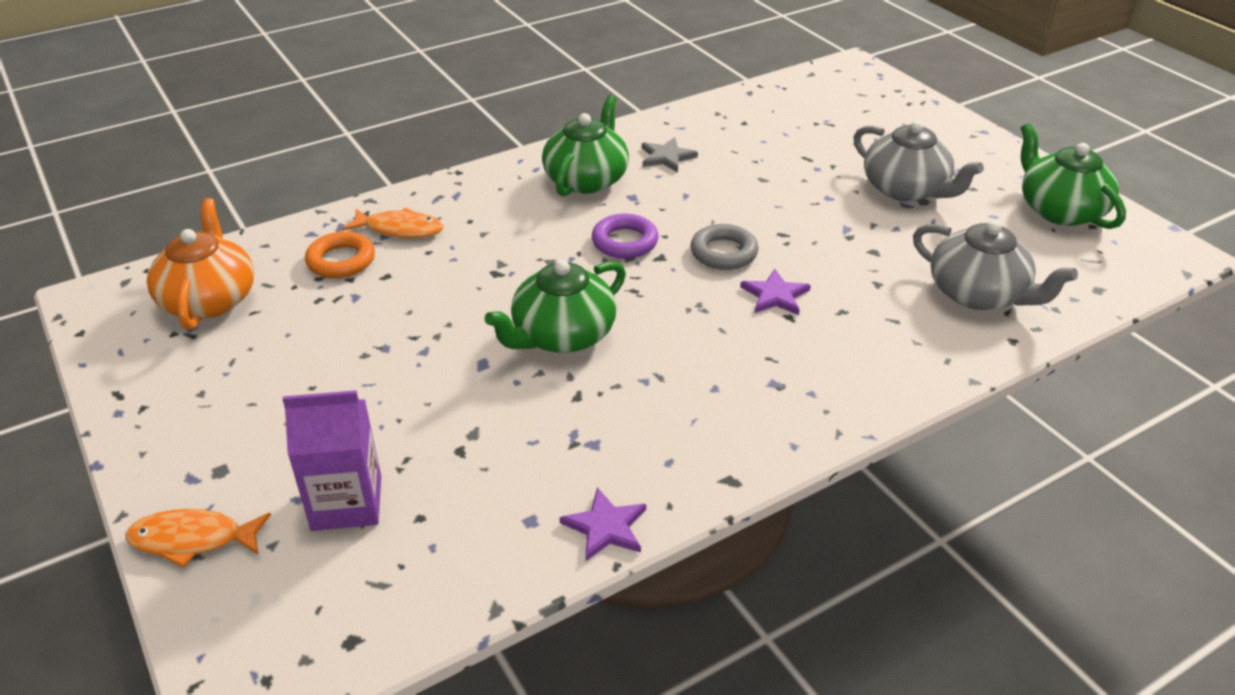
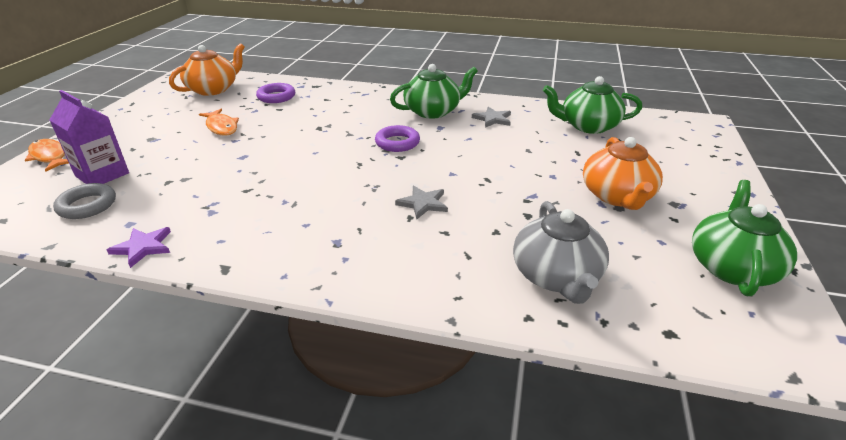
camera: 45 degrees right, 5 degrees down
orange ring [305,232,375,278] -> purple ring [256,83,295,103]
orange fish [342,208,443,238] -> orange fish moved to [199,109,239,136]
green teapot [485,260,626,353] -> green teapot moved to [543,76,642,134]
grey ring [691,224,759,270] -> grey ring moved to [53,183,116,219]
purple star [740,269,811,315] -> grey star [395,186,448,219]
grey teapot [854,121,984,202] -> orange teapot [583,137,663,210]

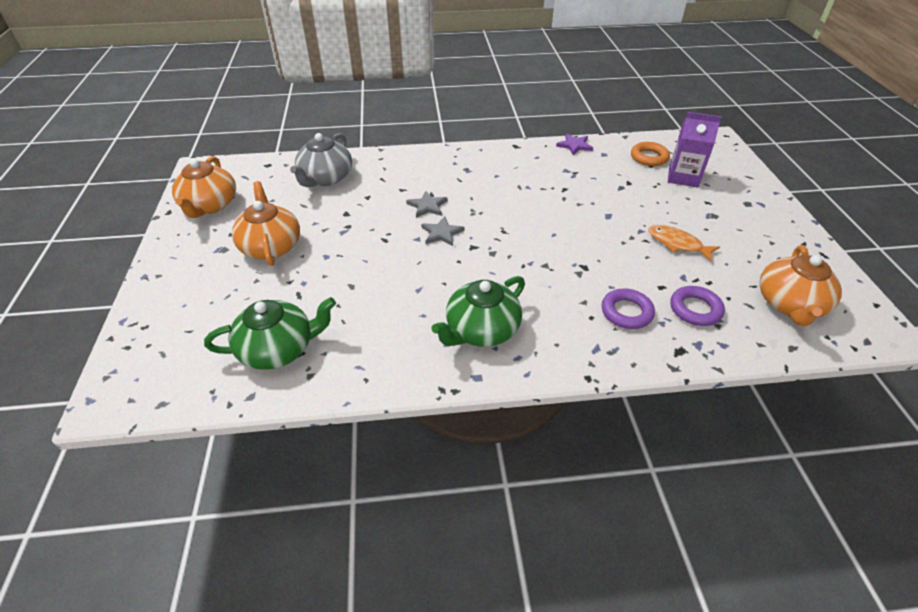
camera: 160 degrees right, 10 degrees up
orange fish [24,139,69,172] -> none
grey ring [53,183,116,219] -> orange ring [631,142,670,166]
purple ring [375,125,420,152] -> purple ring moved to [602,288,655,329]
grey star [472,107,511,128] -> grey star moved to [421,216,465,246]
grey teapot [513,201,609,304] -> grey teapot turned 135 degrees counterclockwise [290,133,352,187]
green teapot [692,180,797,296] -> orange teapot [172,156,236,218]

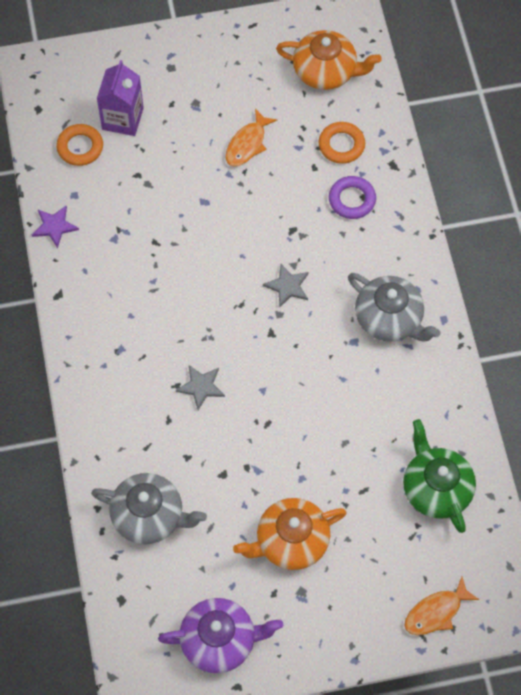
camera: 95 degrees left, 20 degrees up
orange teapot [172,156,236,218] -> purple teapot [158,598,283,673]
grey star [421,216,465,246] -> grey star moved to [263,264,309,308]
green teapot [431,276,525,347] -> grey teapot [348,273,441,342]
purple ring [670,286,725,326] -> orange ring [319,122,365,164]
none -> orange fish [404,577,480,635]

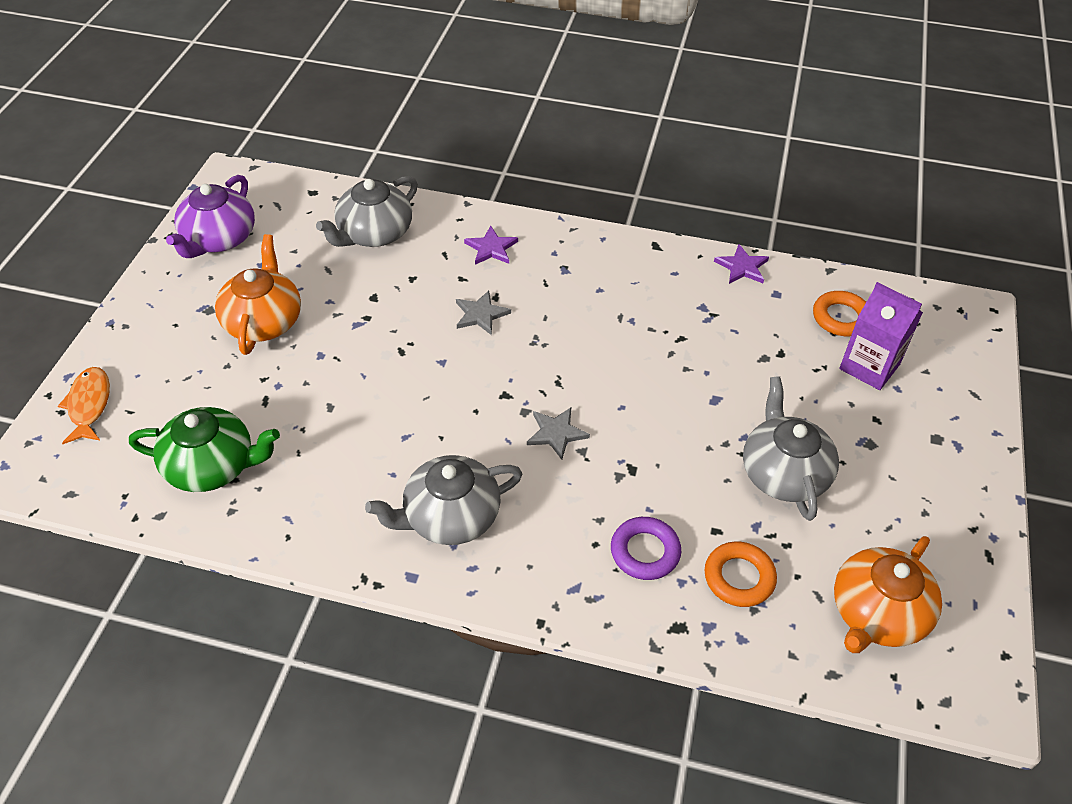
camera: 115 degrees right, 15 degrees down
orange fish [226,109,277,167] -> grey teapot [743,376,839,521]
none -> purple star [464,226,518,265]

